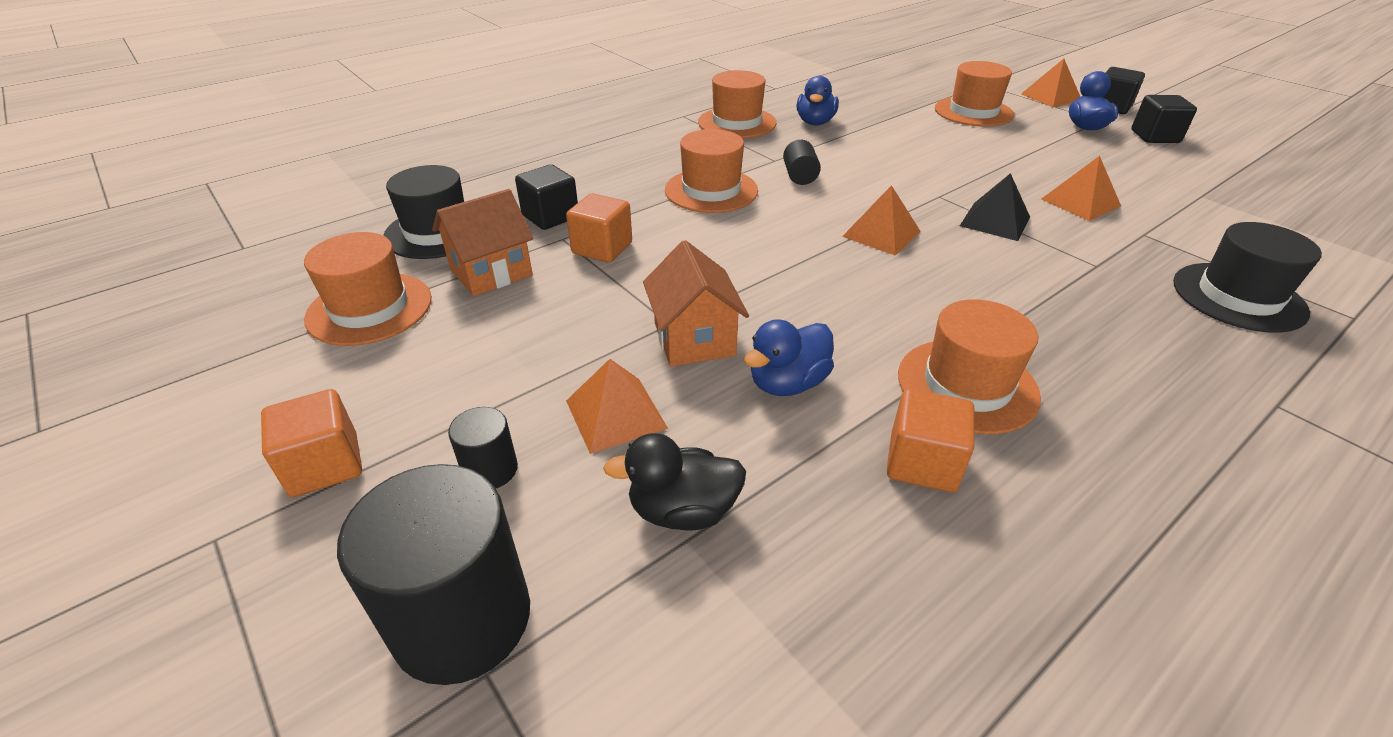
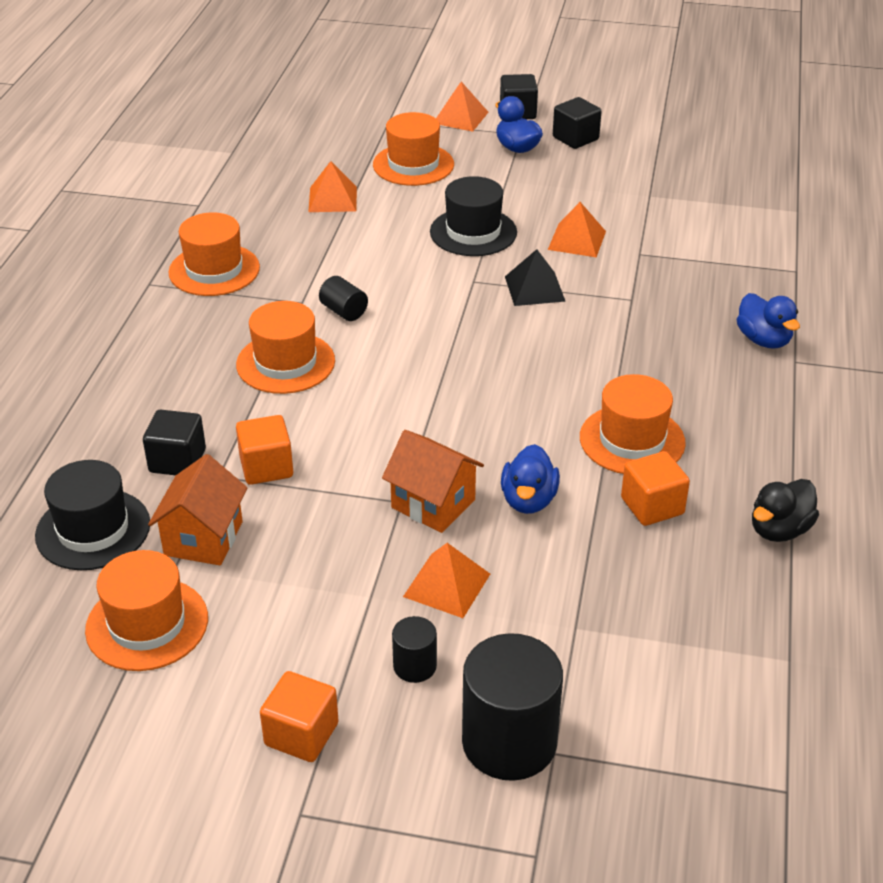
camera: 40 degrees left, 0 degrees up
black duck [603,433,746,530] -> black duck moved to [752,479,819,542]
blue duck [797,76,839,125] -> blue duck moved to [737,293,800,349]
orange pyramid [842,185,921,256] -> orange pyramid moved to [308,161,357,212]
black hat [1173,222,1322,333] -> black hat moved to [430,176,517,256]

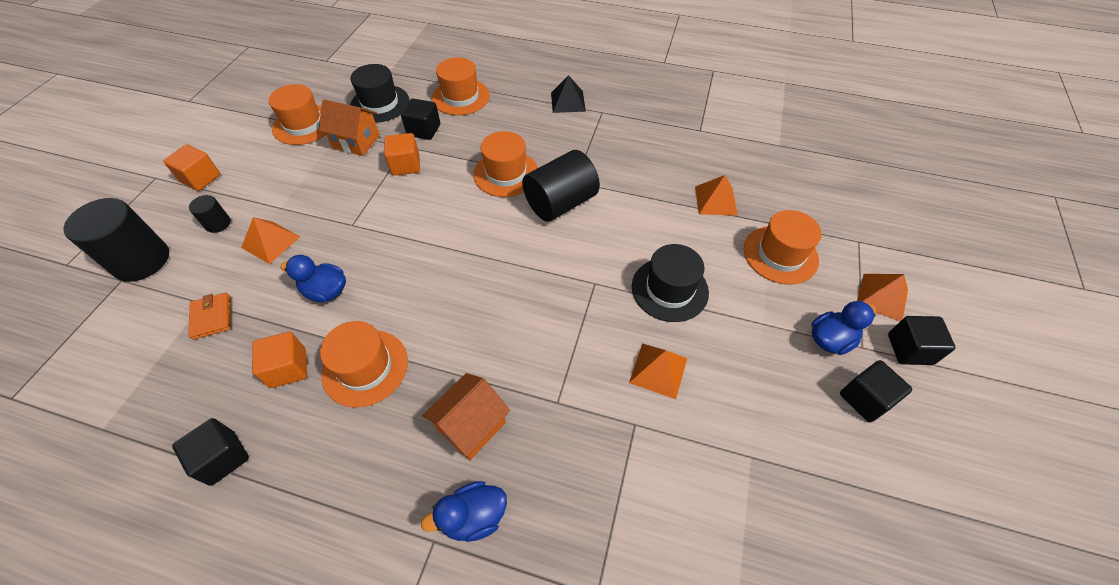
camera: 95 degrees right, 15 degrees up
orange hat [168,212,260,296] -> orange hat moved to [432,57,490,115]
black cylinder [319,276,368,321] -> black cylinder [522,150,600,222], size x2.08
orange house [382,430,484,533] -> orange house moved to [422,373,510,460]
black pyramid [505,249,566,306] -> black pyramid moved to [551,75,586,113]
black duck [752,479,819,542] -> black cube [172,418,249,486]
none -> orange wallet [188,292,231,340]

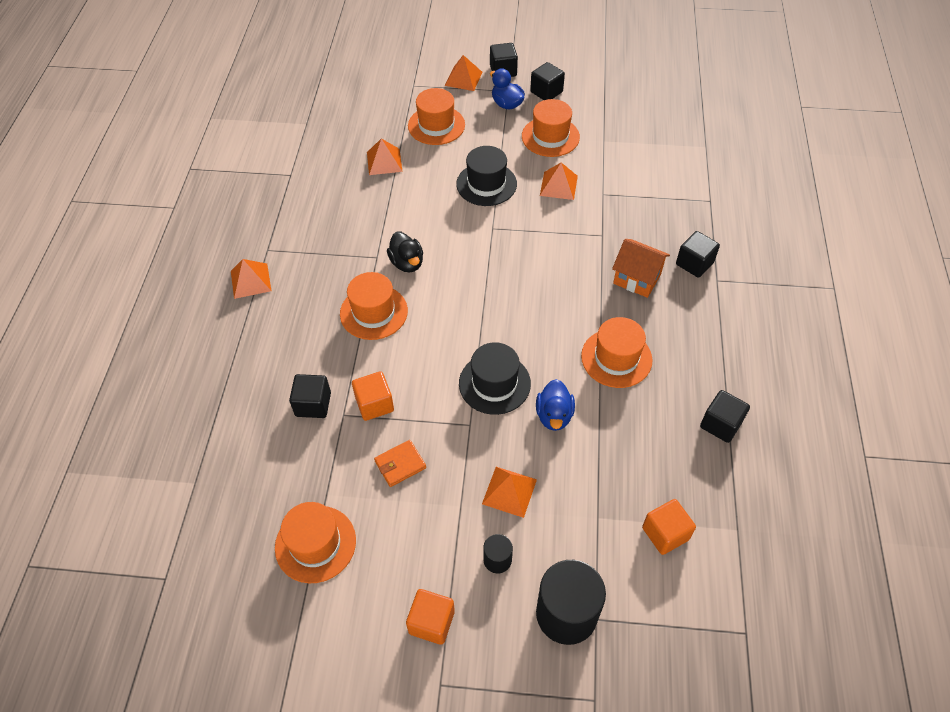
camera: 100 degrees left, 0 degrees up
orange wallet [188,292,231,340] -> orange wallet moved to [374,440,426,487]
orange cube [252,332,307,388] -> orange cube moved to [642,499,696,555]
orange house [319,99,380,156] -> none
black hat [350,64,409,123] -> black hat moved to [459,342,531,415]
blue duck [421,481,507,542] -> black cube [676,231,720,278]
orange hat [432,57,490,115] -> orange hat moved to [522,99,580,157]
black cylinder [522,150,600,222] -> black duck [387,231,423,272]
black pyramid [551,75,586,113] -> orange pyramid [231,259,271,299]

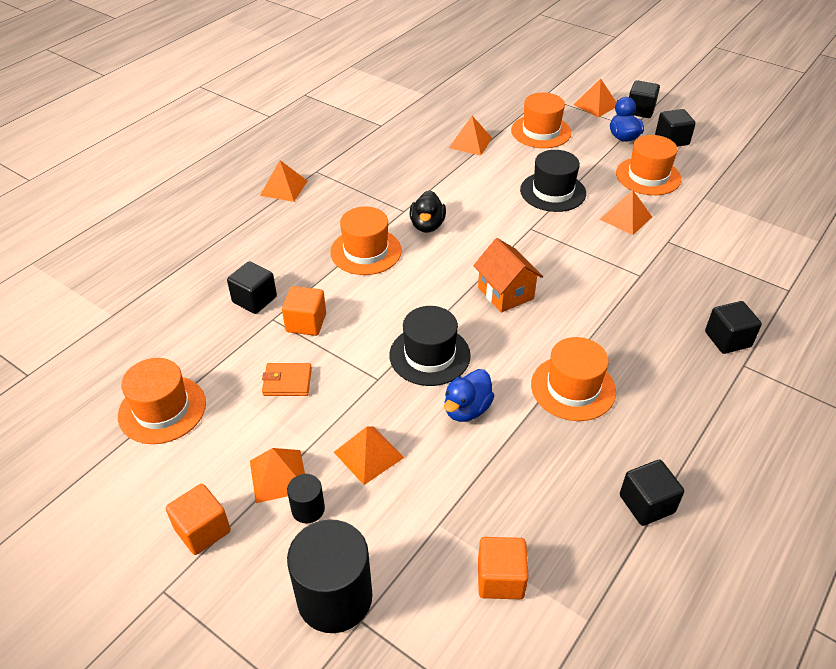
camera: 30 degrees right, 10 degrees down
orange house [612,239,670,298] -> orange house moved to [473,238,543,313]
none -> orange pyramid [250,448,305,503]

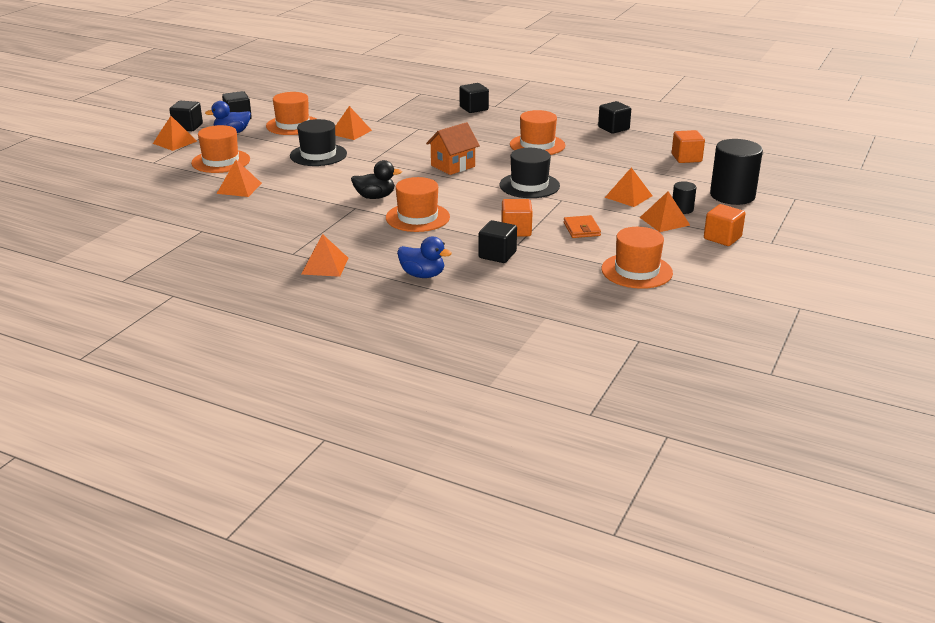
camera: 100 degrees left, 15 degrees down
blue duck [444,369,494,422] -> blue duck moved to [397,237,452,278]

